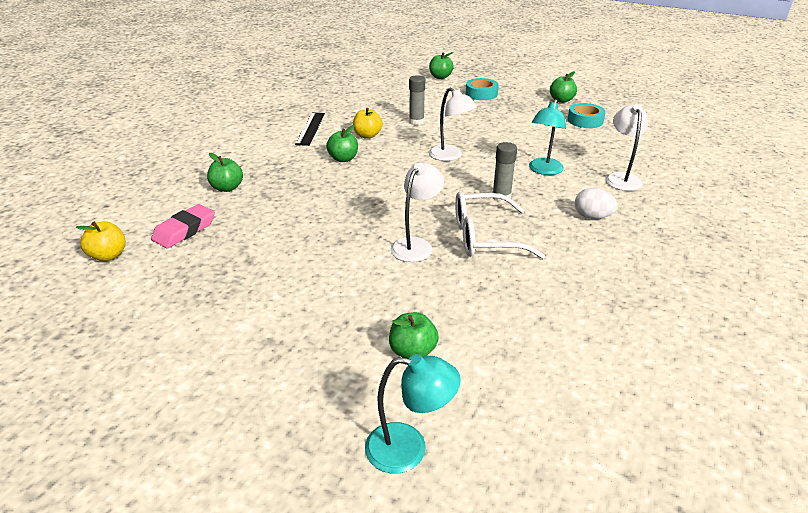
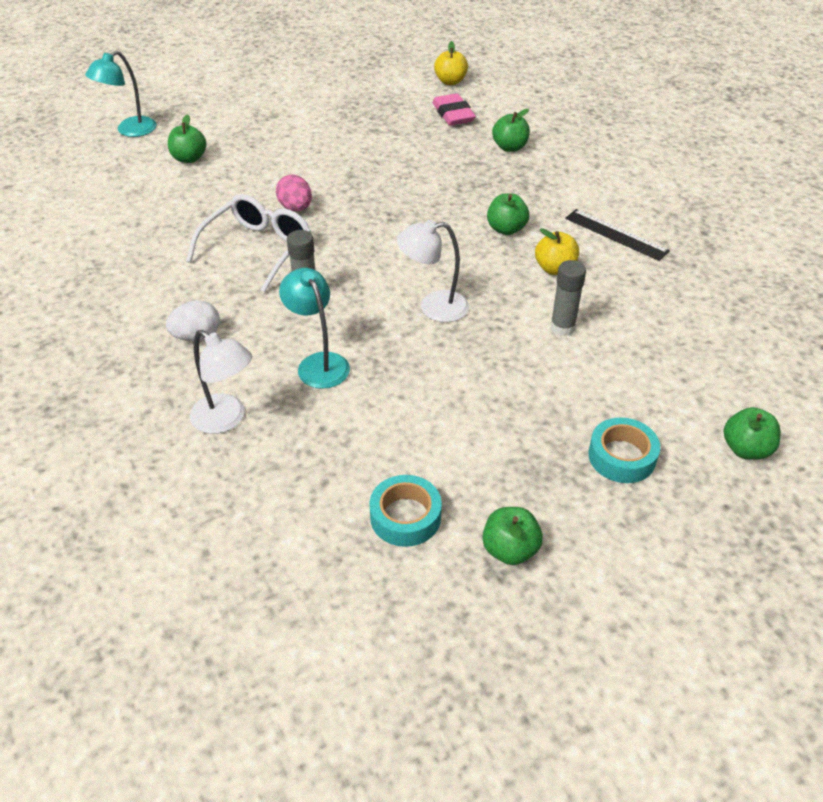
camera: 125 degrees right, 10 degrees up
white lamp [391,163,444,262] -> pink egg [276,175,312,211]

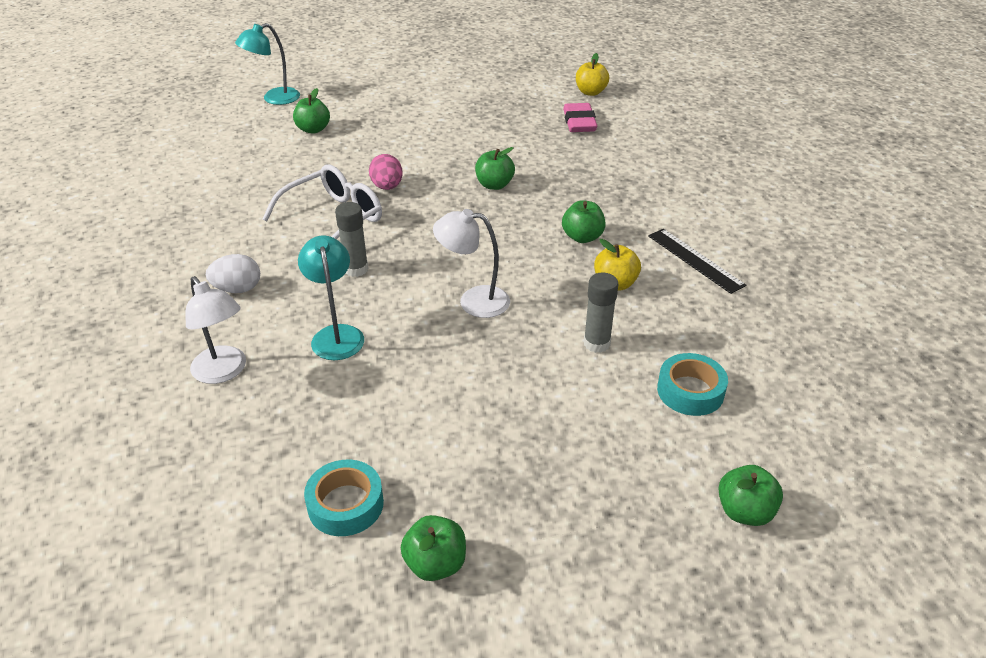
camera: 15 degrees right, 5 degrees down
green apple [492,109,530,152] -> green apple moved to [475,147,515,190]
turquoise tape [588,417,660,483] -> turquoise tape moved to [657,353,728,416]

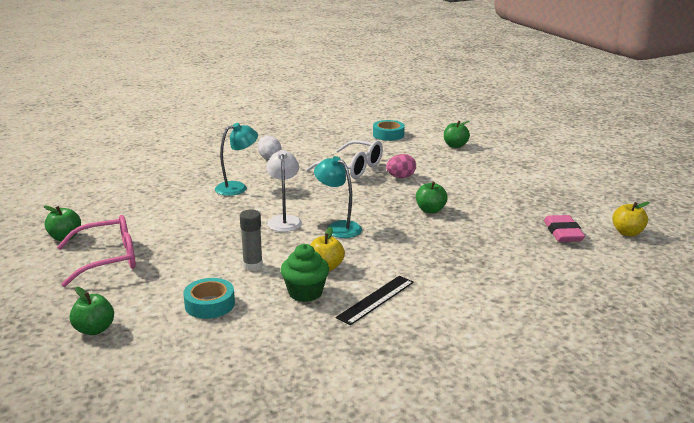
camera: 75 degrees right, 15 degrees down
white lamp [185,276,246,384] -> none
turquoise lamp [235,23,300,105] -> turquoise lamp moved to [314,156,362,238]
turquoise tape [304,460,384,536] -> turquoise tape moved to [373,120,405,141]
grey glue stick [335,202,369,277] -> none
green apple [562,200,606,243] -> none
pink eraser [563,103,597,132] -> pink eraser turned 75 degrees counterclockwise [544,215,585,242]
none -> pink glasses [57,215,136,287]
none -> green cupcake [281,244,329,302]

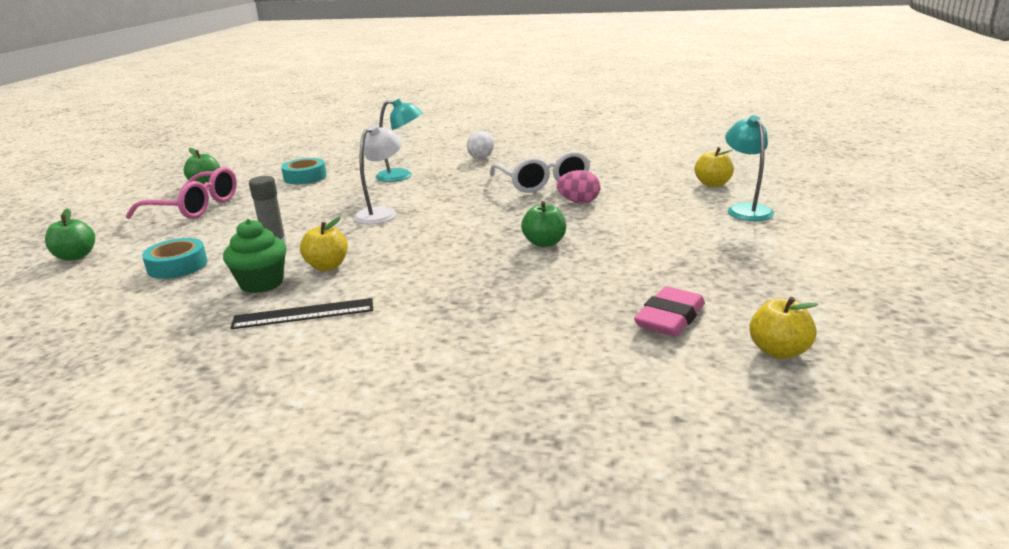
camera: 40 degrees right, 0 degrees up
turquoise lamp [314,156,362,238] -> turquoise lamp moved to [725,115,774,221]
turquoise tape [373,120,405,141] -> turquoise tape moved to [281,158,327,184]
green apple [444,121,470,148] -> yellow apple [695,147,734,187]

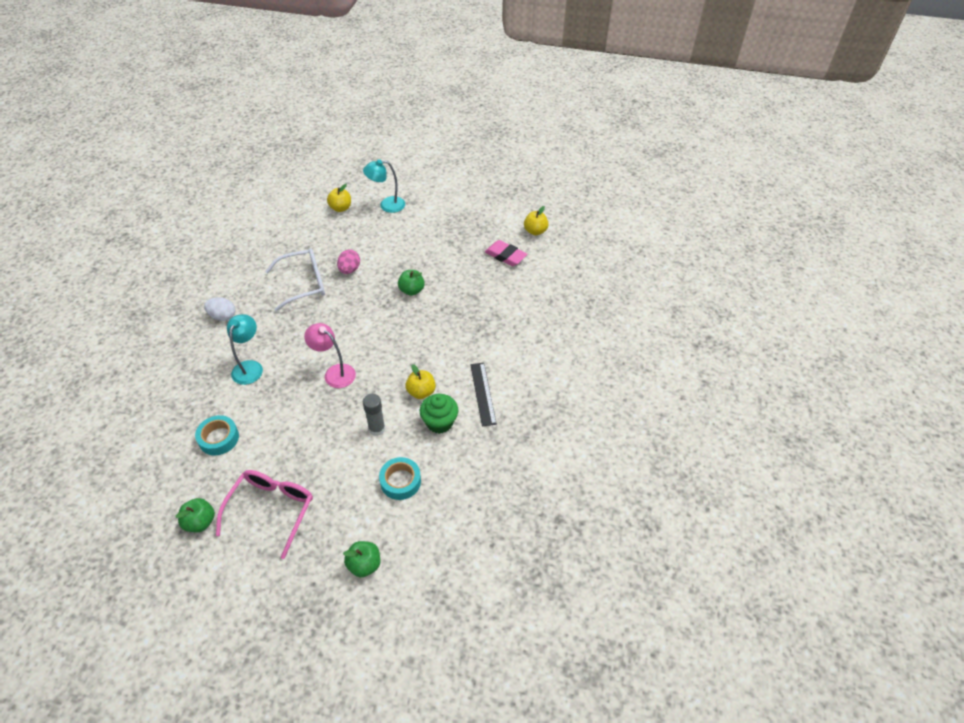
camera: 90 degrees left, 25 degrees up
white lamp [354,124,402,225] -> pink lamp [304,323,356,388]

